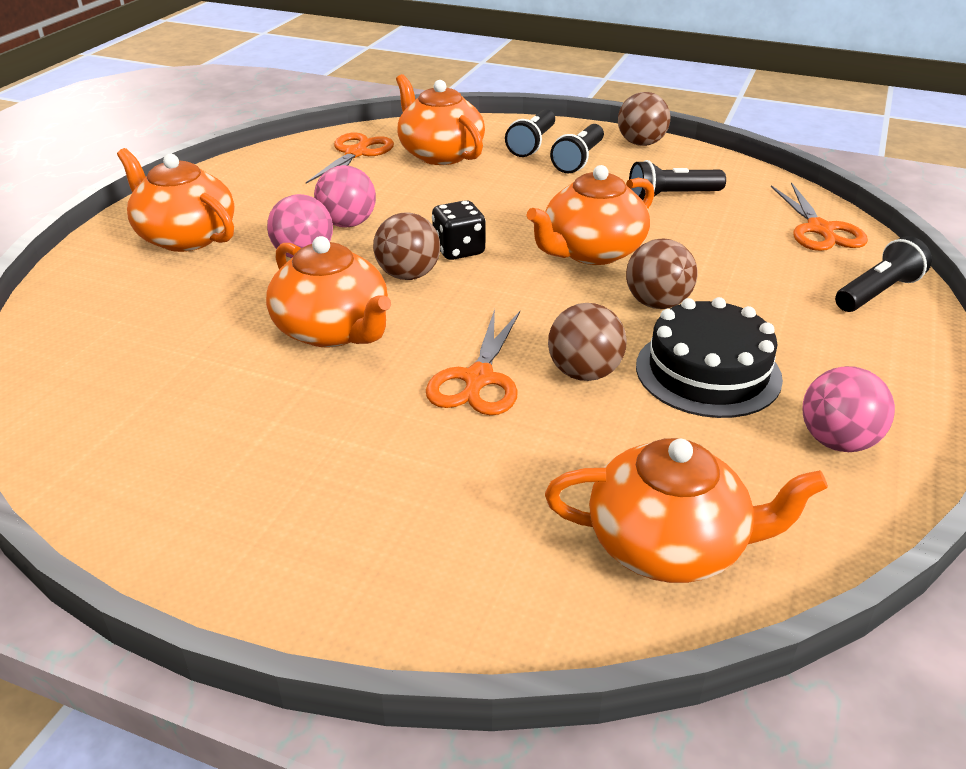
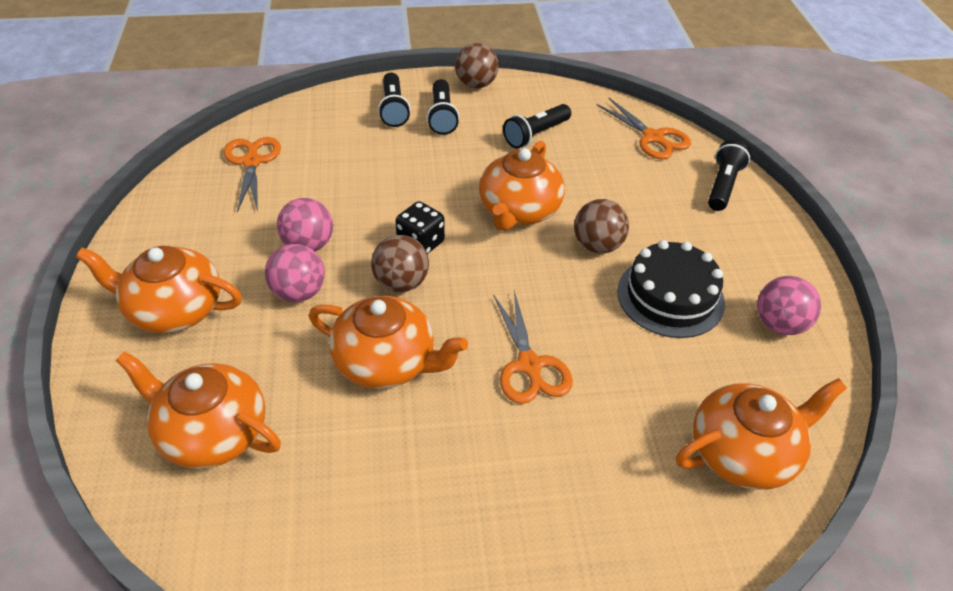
camera: 30 degrees left, 10 degrees up
orange teapot [396,74,485,165] -> orange teapot moved to [116,351,281,469]
brown ball [548,303,627,381] -> none

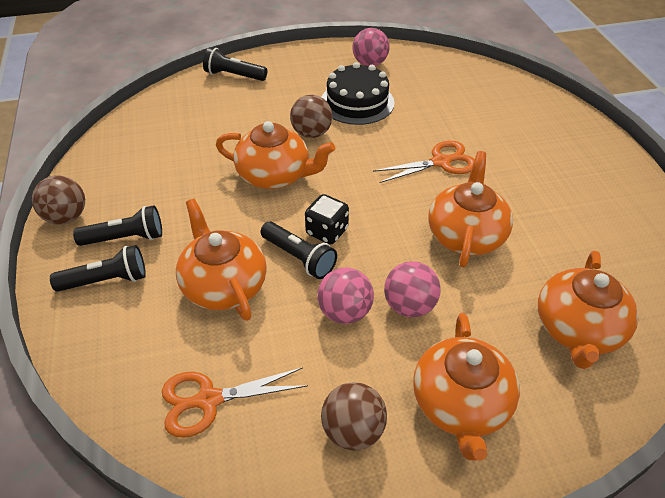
camera: 95 degrees left, 0 degrees up
brown ball [371,235,429,293] -> brown ball moved to [321,382,387,451]
black flashlight [503,104,571,149] -> black flashlight moved to [261,222,337,279]
orange scissors [596,98,691,159] -> none
orange teapot [676,378,847,490] -> orange teapot moved to [176,199,267,321]

